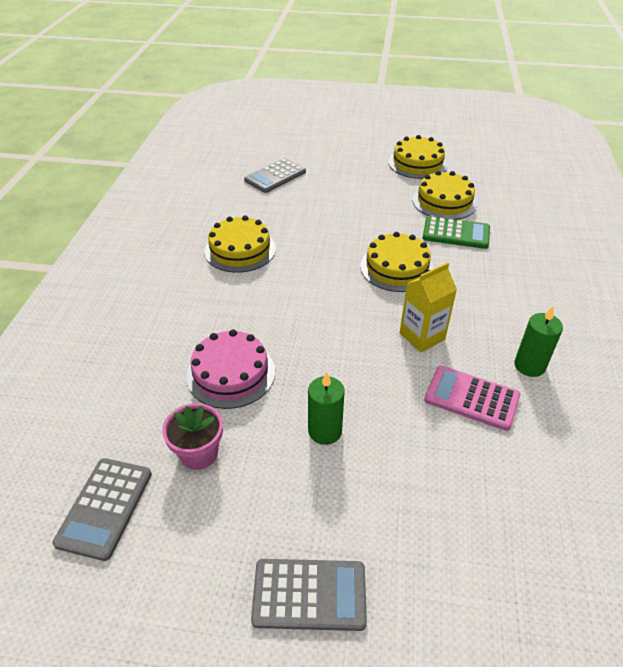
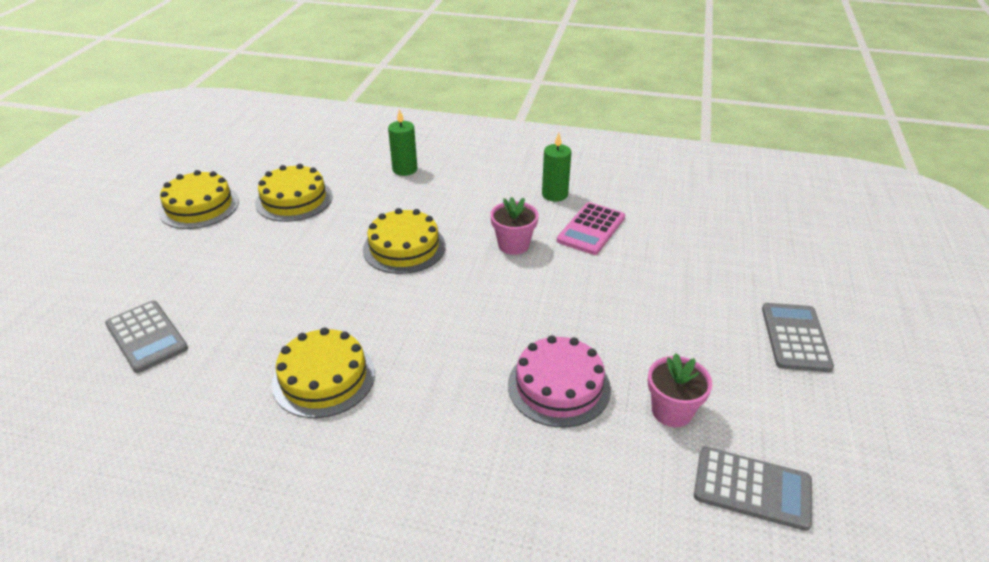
camera: 85 degrees left, 5 degrees down
green candle [308,372,345,445] -> green candle moved to [388,109,417,176]
yellow carton [400,262,457,352] -> pink flower pot [490,197,539,255]
green calculator [423,216,490,249] -> none

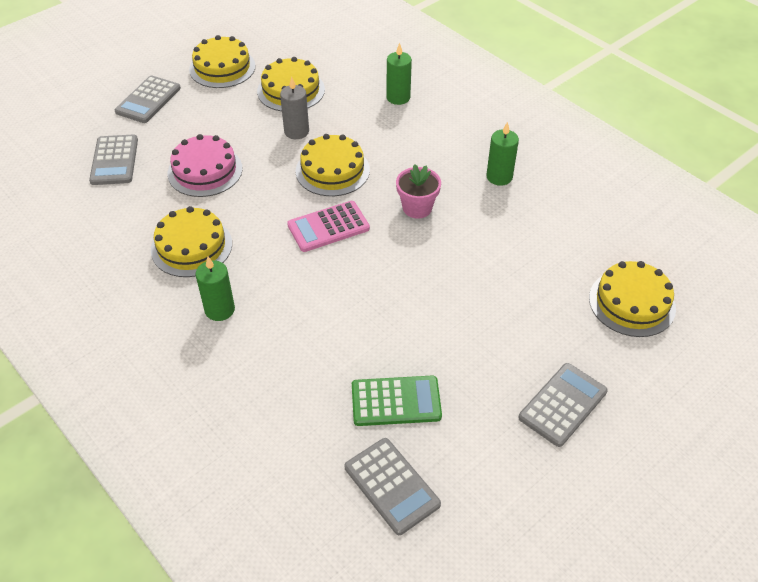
camera: 35 degrees right, 10 degrees up
pink cake [508,335,611,428] -> pink cake moved to [167,134,243,197]
pink calculator [557,202,625,255] -> pink calculator moved to [287,201,370,252]
pink flower pot [648,353,713,427] -> green calculator [352,376,442,426]
none -> grey calculator [115,75,181,123]
none -> green candle [195,256,235,321]
none -> grey candle [280,77,309,139]
none -> yellow cake [589,261,676,337]

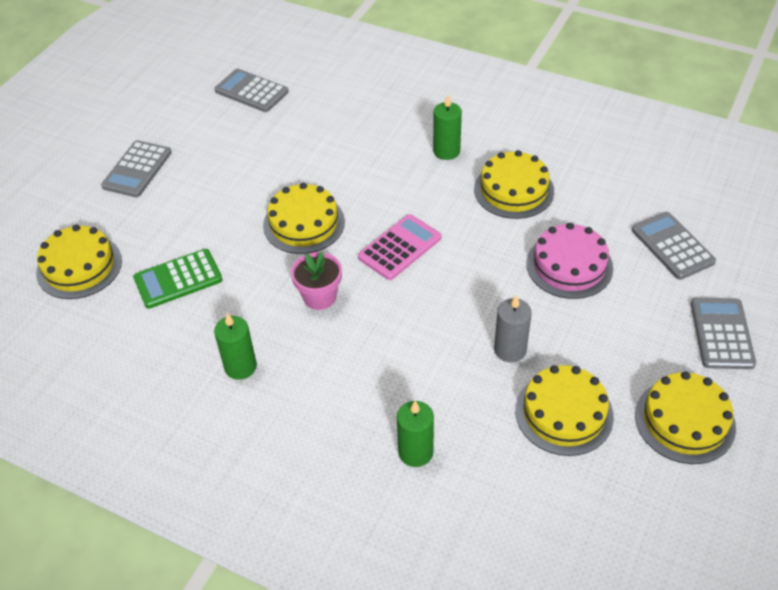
camera: 160 degrees right, 0 degrees up
yellow cake [296,134,370,196] -> yellow cake moved to [263,183,345,254]
green calculator [352,376,442,426] -> green calculator moved to [133,249,223,309]

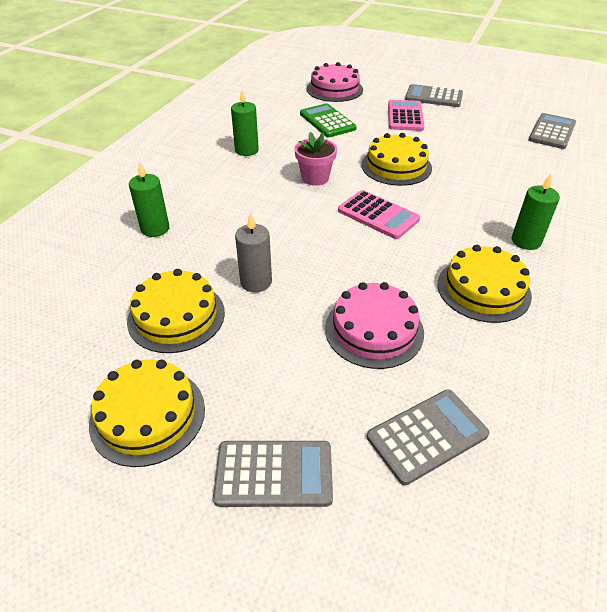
camera: 85 degrees right, 5 degrees down
yellow cake [36,225,122,299] -> pink cake [307,62,363,102]
none -> pink calculator [388,100,424,131]

